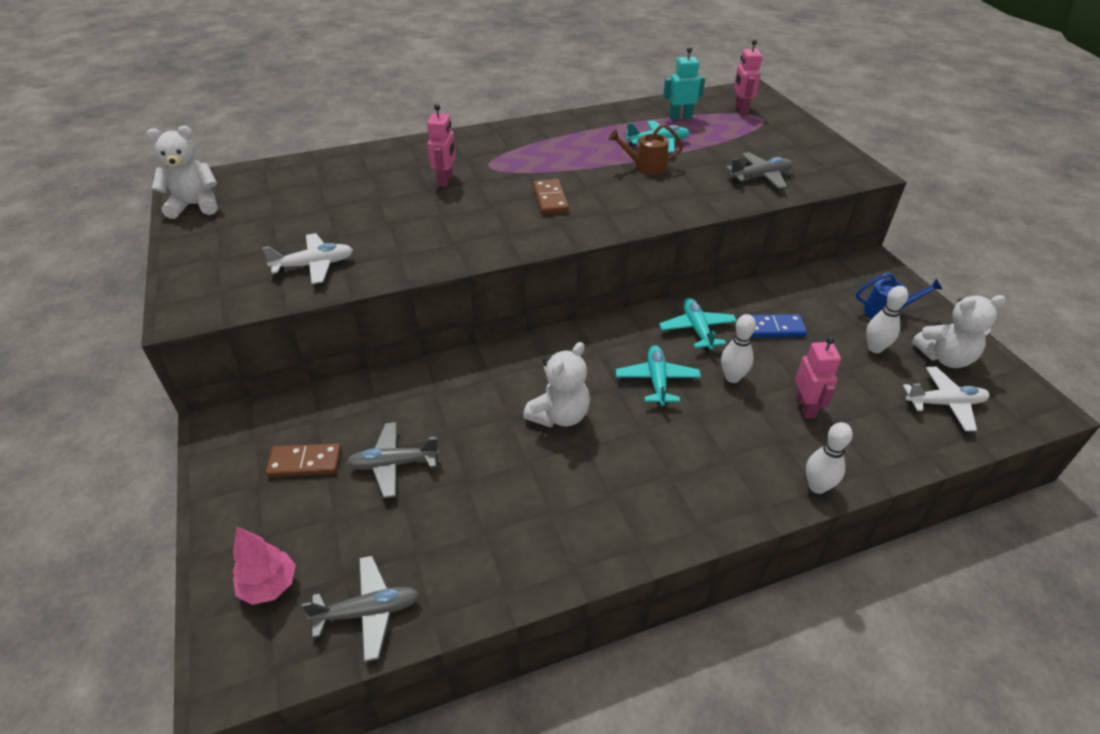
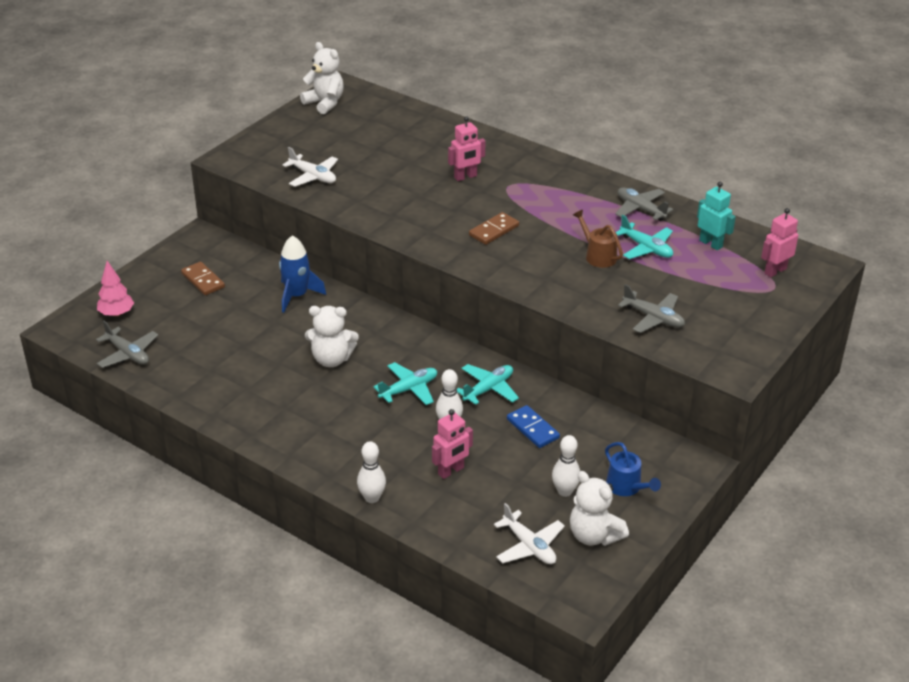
camera: 55 degrees right, 5 degrees down
grey plane [346,422,440,498] -> grey plane moved to [615,187,673,221]
none -> blue rocket [279,235,326,313]

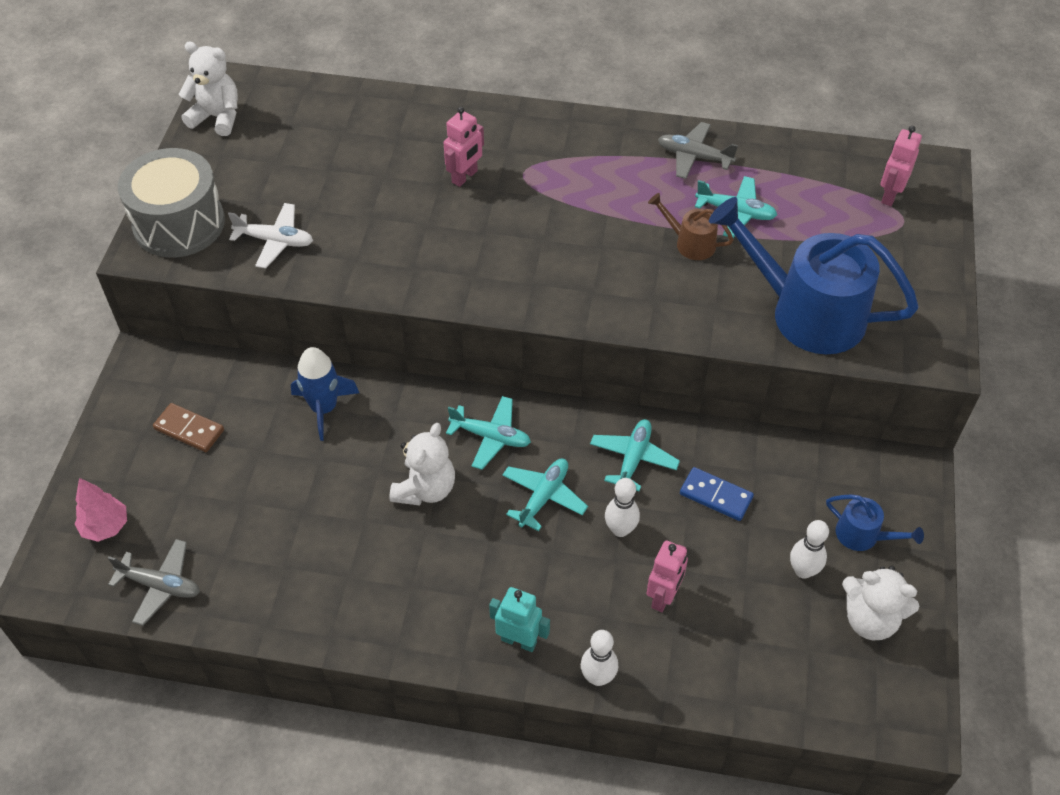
camera: 25 degrees left, 15 degrees up
white teddy bear [305,306,359,367] -> white teddy bear turned 45 degrees counterclockwise [390,423,455,506]
brown domino [469,212,519,245] -> none
white plane [494,503,565,564] -> none
grey plane [618,284,685,333] -> blue watering can [709,197,919,354]
turquoise robot [697,182,736,250] -> turquoise robot moved to [489,587,550,652]
none -> grey drum [118,148,225,257]
none -> turquoise plane [446,396,531,470]

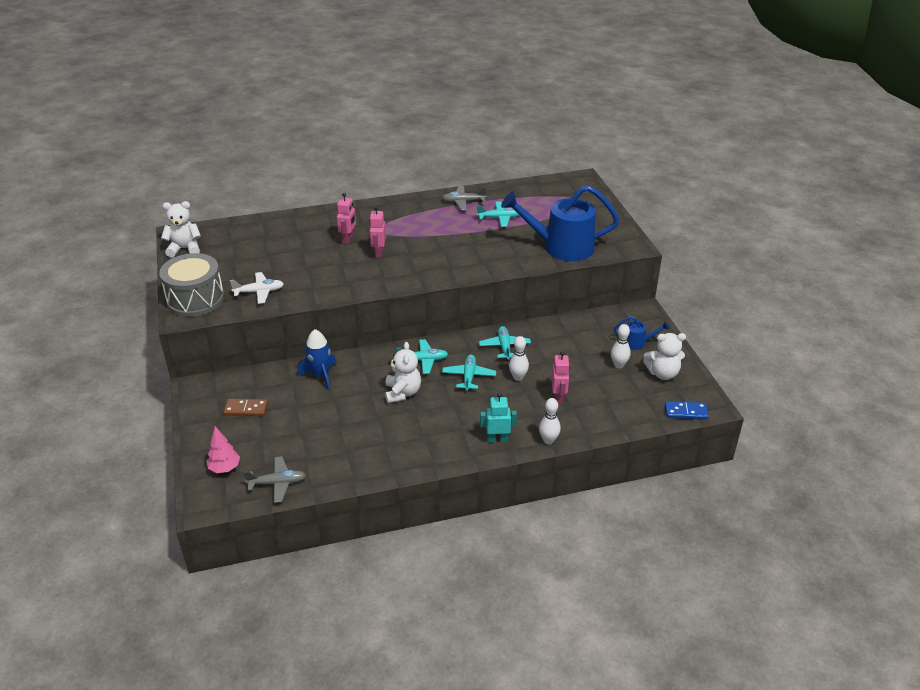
camera: 25 degrees left, 15 degrees down
brown watering can [648,193,734,260] -> none
blue domino [680,467,754,521] -> blue domino moved to [665,401,709,420]
pink robot [881,126,922,206] -> pink robot moved to [369,206,386,258]

